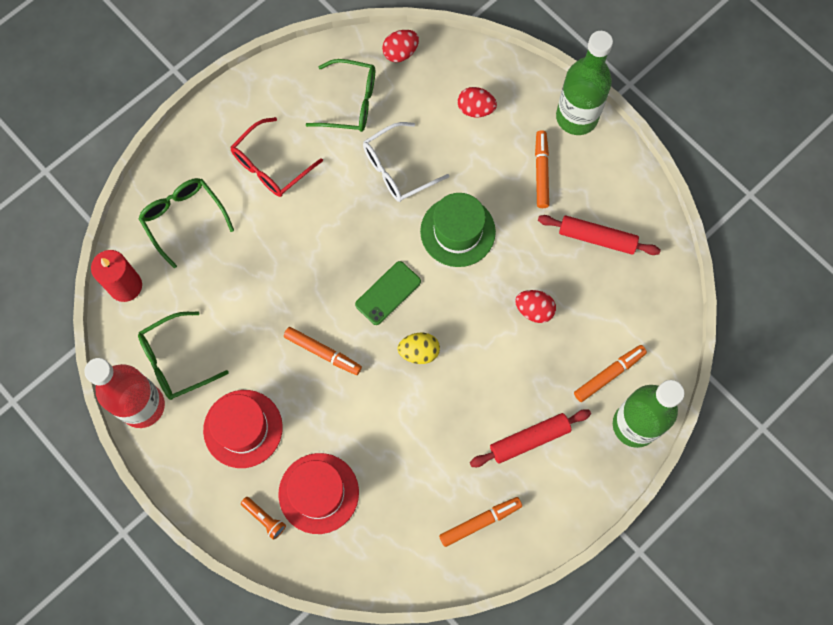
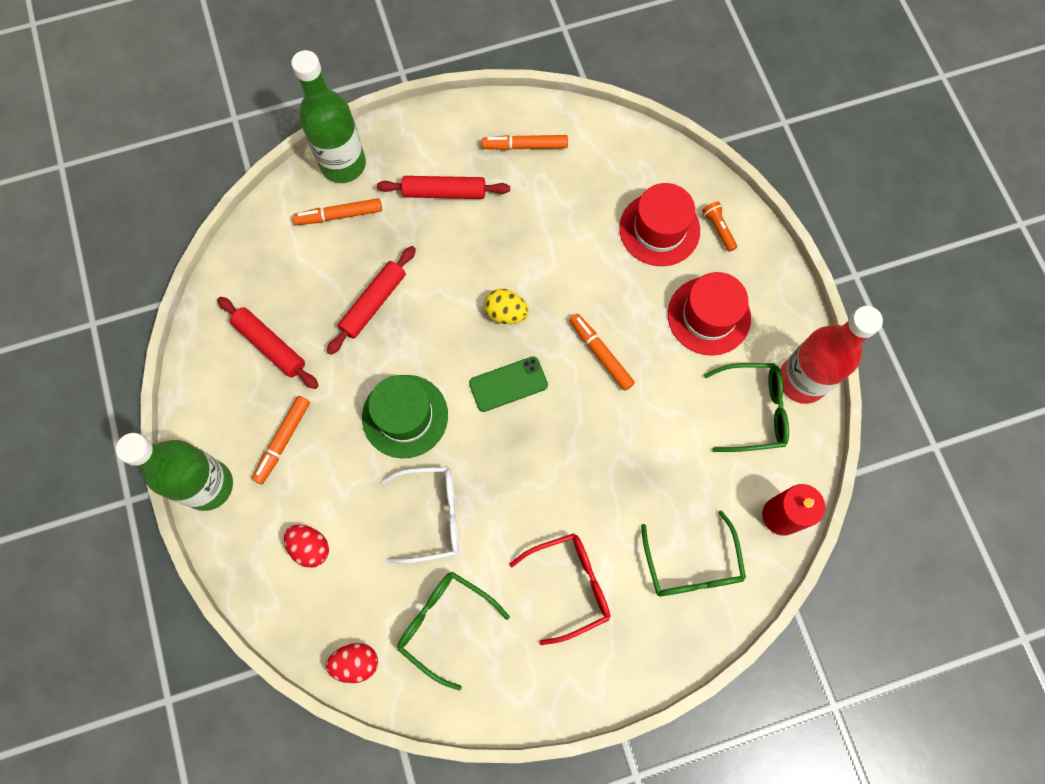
camera: 155 degrees left, 0 degrees up
red egg [515,290,556,323] -> red rolling pin [327,246,416,355]

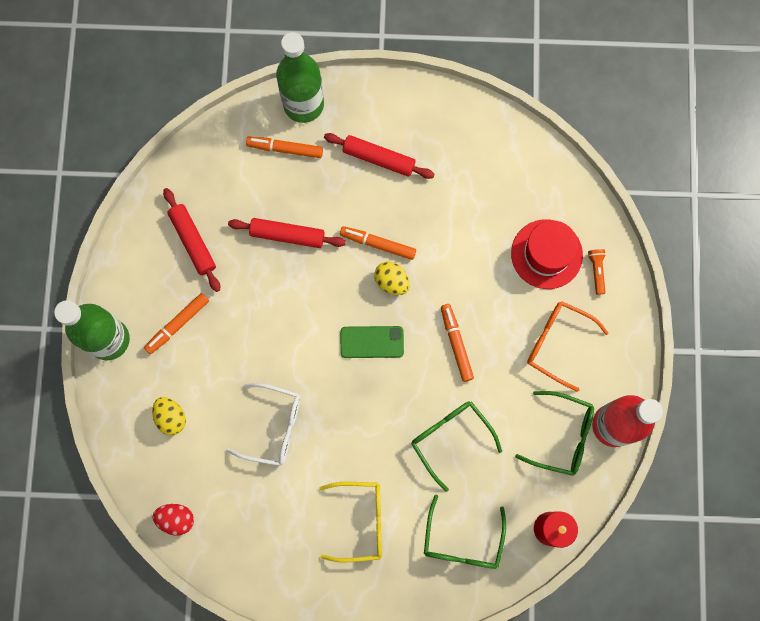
camera: 20 degrees right, 5 degrees up
red egg [284,525,329,568] -> yellow egg [152,397,186,435]
red rolling pin [327,246,416,355] -> red rolling pin turned 45 degrees clockwise [228,218,346,248]
green hat [362,375,448,458] -> none
green glasses [397,572,510,691] -> green glasses moved to [411,401,502,492]
orange marker [482,135,568,150] -> orange marker moved to [340,226,416,260]
red glasses [509,533,610,645] -> yellow glasses [320,482,382,563]
red hat [668,272,751,356] -> orange glasses [527,301,608,392]

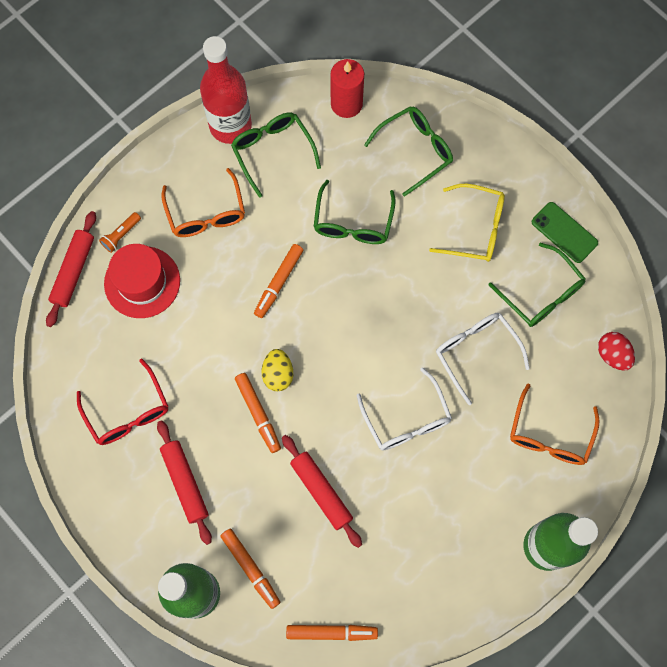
camera: 135 degrees left, 5 degrees down
orange marker [144,293,209,354] -> orange marker moved to [286,625,378,641]
yellow egg [152,397,186,435] -> orange glasses [510,383,600,465]
red rolling pin [163,188,220,292] -> red rolling pin moved to [46,211,96,327]
yellow glasses [320,482,382,563] -> yellow glasses turned 150 degrees clockwise [429,183,505,262]
green phone [340,326,404,358] -> green phone moved to [532,202,598,263]
none -> red glasses [77,359,168,445]
none -> white glasses [357,367,452,451]
none -> green glasses [489,243,586,327]

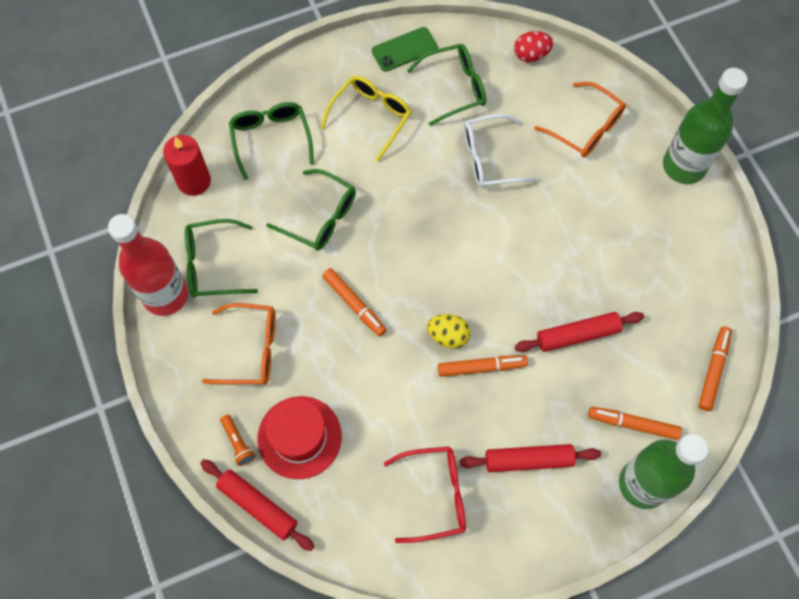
camera: 70 degrees left, 5 degrees down
orange marker [221,529,280,609] -> orange marker turned 150 degrees counterclockwise [588,407,682,440]
white glasses [357,367,452,451] -> none

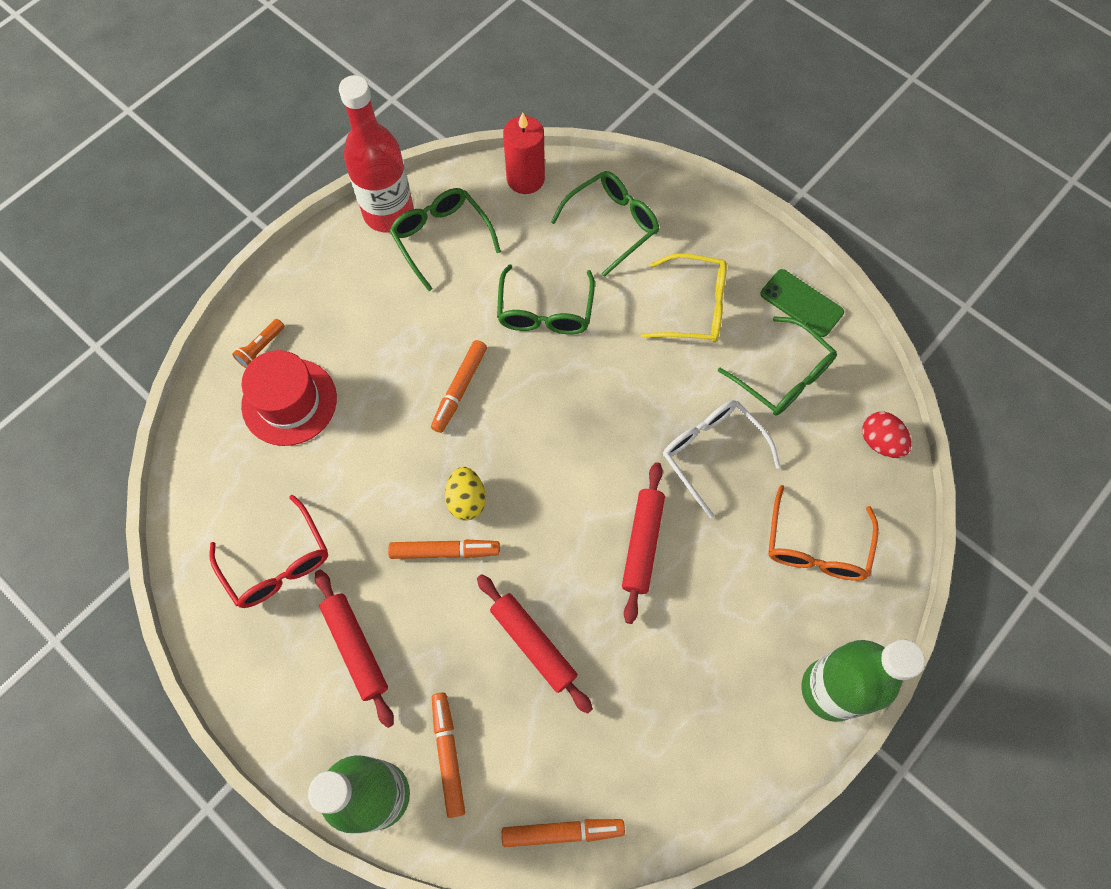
camera: 65 degrees right, 0 degrees up
red rolling pin [200,459,315,551] -> red rolling pin moved to [622,462,665,624]
orange glasses [202,303,276,385] -> none
orange marker [438,355,528,377] -> orange marker turned 60 degrees counterclockwise [388,539,500,559]

